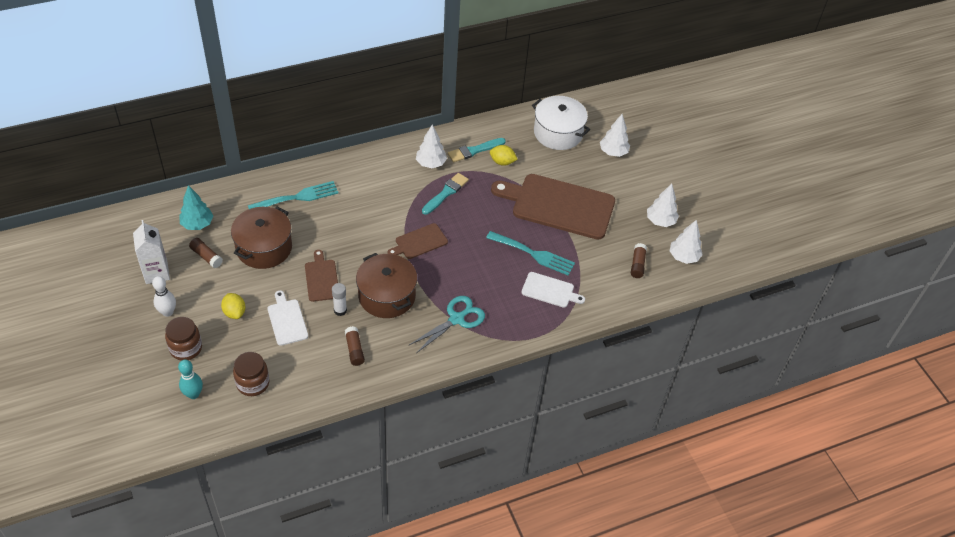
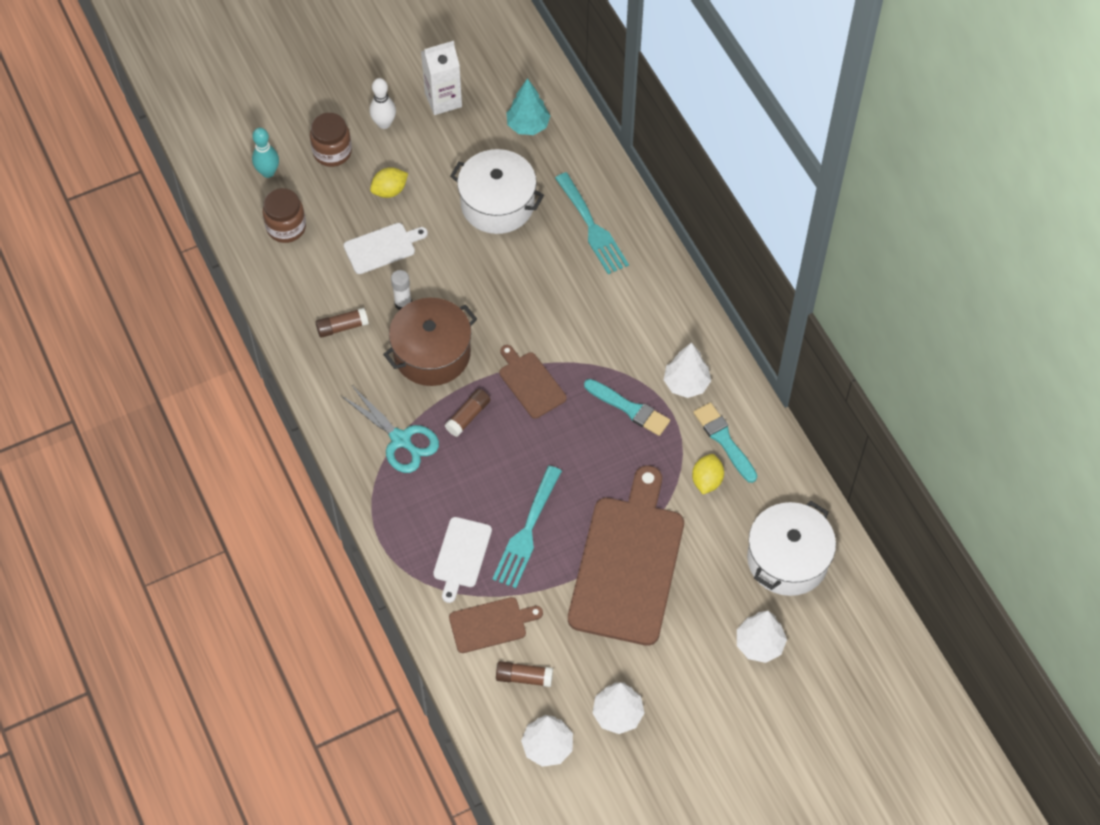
camera: 90 degrees right, 10 degrees up
brown glue stick [189,238,223,268] -> brown glue stick moved to [445,389,491,437]
brown pot [231,207,292,269] -> white pot [450,149,544,234]
brown cutting board [305,250,338,302] -> brown cutting board moved to [449,597,543,653]

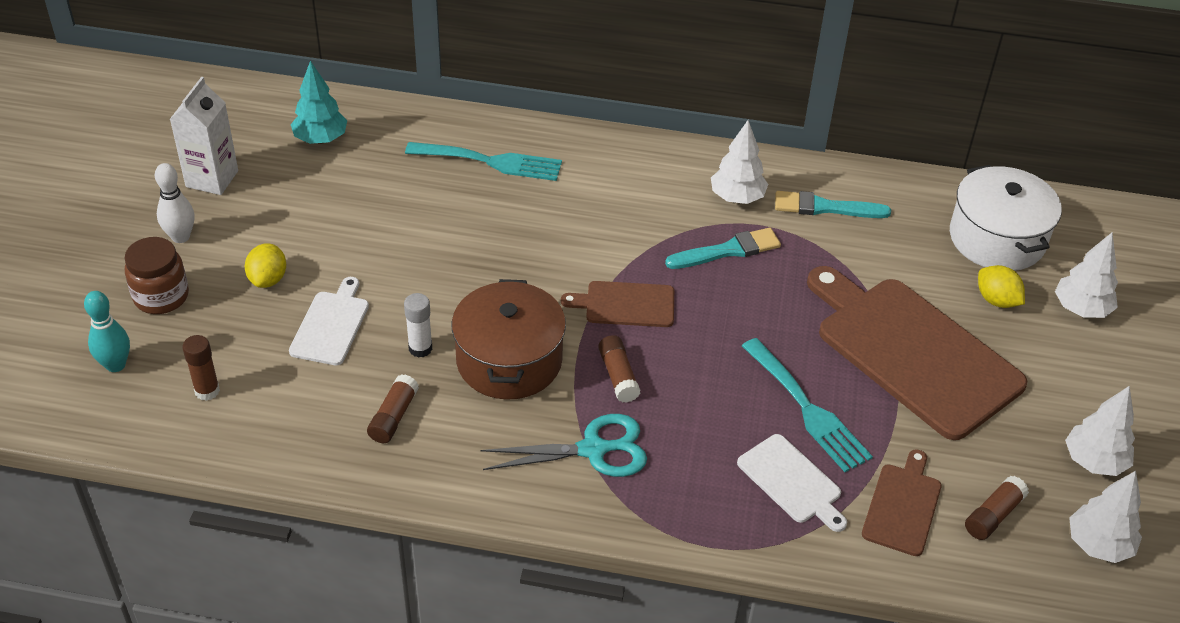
camera: 55 degrees left, 15 degrees down
brown jar [263,188,306,243] -> brown glue stick [182,335,220,401]
white pot [450,149,544,234] -> none
yellow lemon [692,454,724,494] -> yellow lemon moved to [978,265,1025,308]

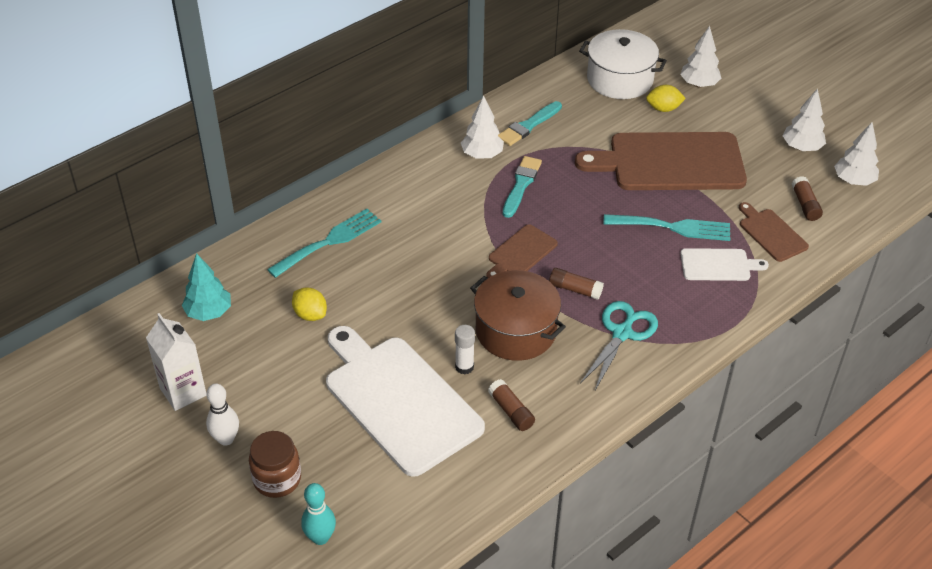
camera: 50 degrees left, 0 degrees up
brown glue stick [182,335,220,401] -> none
yellow lemon [245,244,286,288] -> yellow lemon moved to [292,287,327,321]
white cutting board [289,277,369,365] -> white cutting board [326,326,485,477], size x2.10

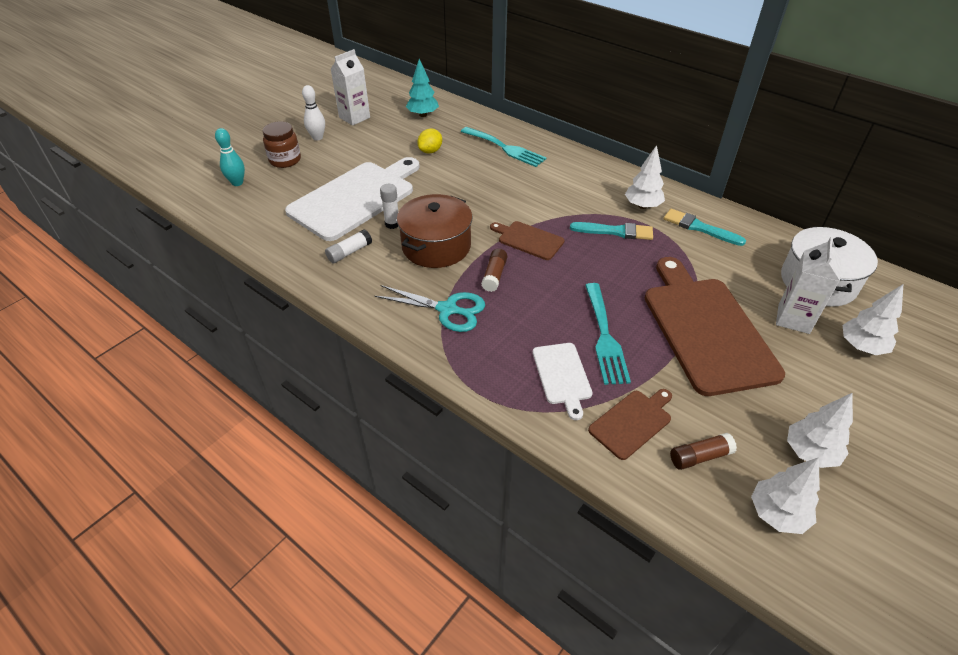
camera: 80 degrees right, 0 degrees up
brown glue stick [488,379,535,431] -> white glue stick [325,229,372,263]
yellow lemon [646,85,686,112] -> white carton [776,237,841,334]

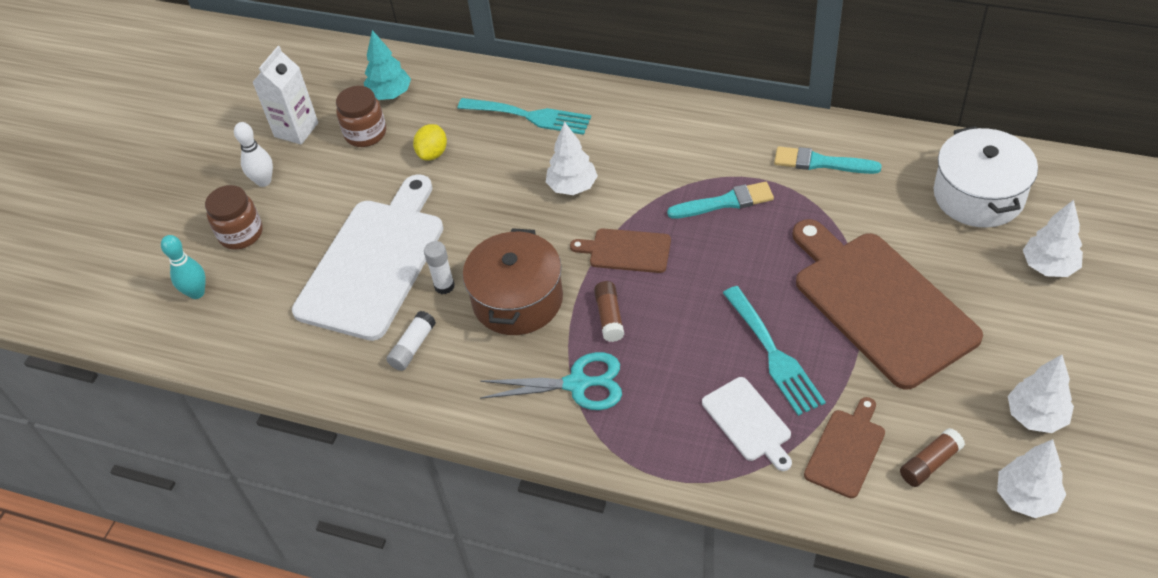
camera: 15 degrees left, 5 degrees up
white tree [625,145,665,209] -> white tree moved to [546,122,598,195]
white carton [776,237,841,334] -> none
none -> brown jar [336,86,386,147]

